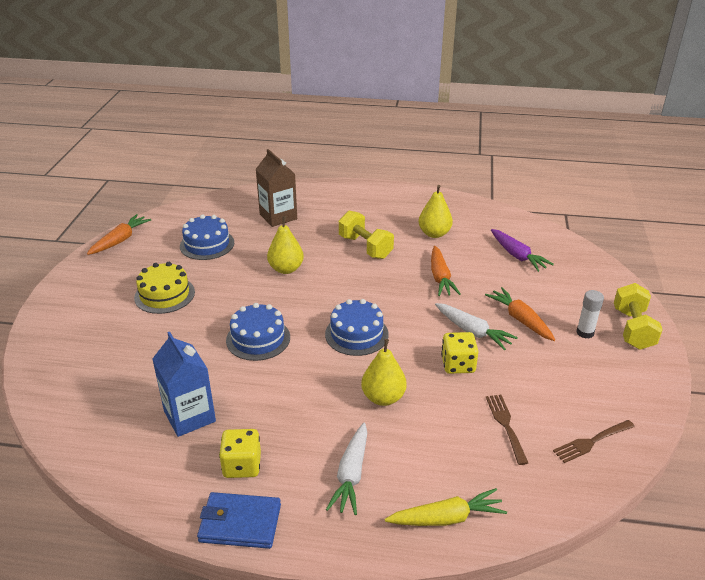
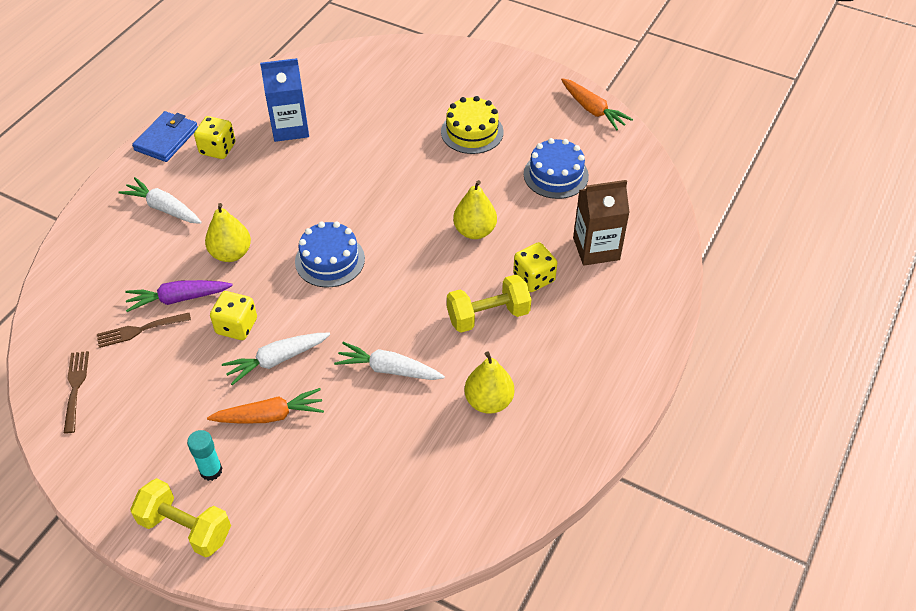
camera: 110 degrees right, 15 degrees up
blue cake [226,303,290,361] -> none
yellow carrot [385,488,507,526] -> none
orange carrot [431,246,460,296] -> white carrot [334,342,445,380]
brown fork [486,395,528,465] -> brown fork turned 150 degrees clockwise [97,313,191,348]
purple carrot [491,229,554,272] -> purple carrot moved to [125,280,233,312]
white glue stick [576,290,604,338] -> turquoise glue stick [187,430,223,481]
none -> yellow dice [513,242,557,292]

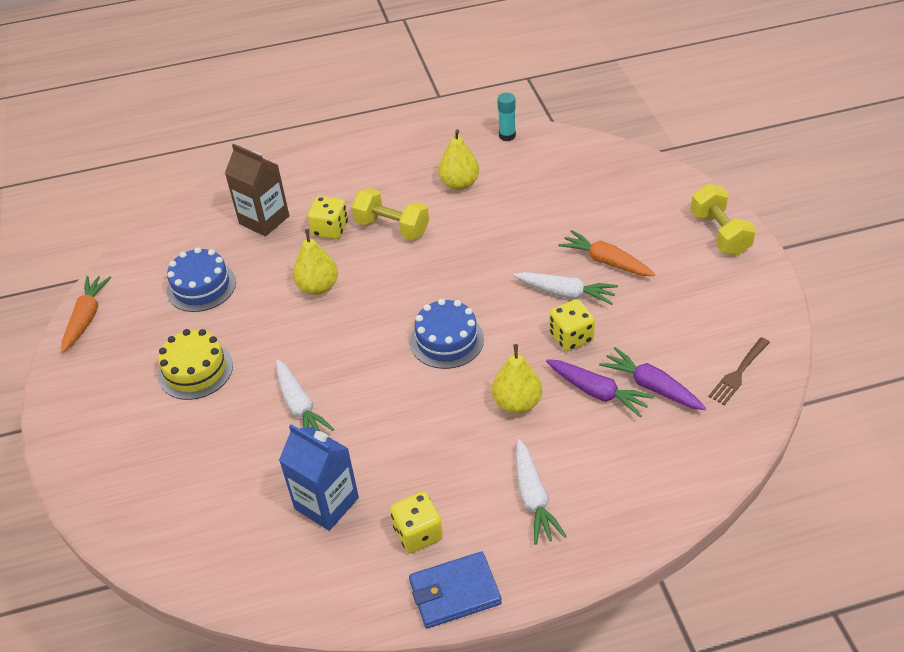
camera: 130 degrees left, 5 degrees down
brown fork [97,313,191,348] -> purple carrot [599,347,706,410]
turquoise glue stick [187,430,223,481] -> turquoise glue stick moved to [497,93,516,141]
white carrot [334,342,445,380] -> white carrot moved to [276,359,334,431]

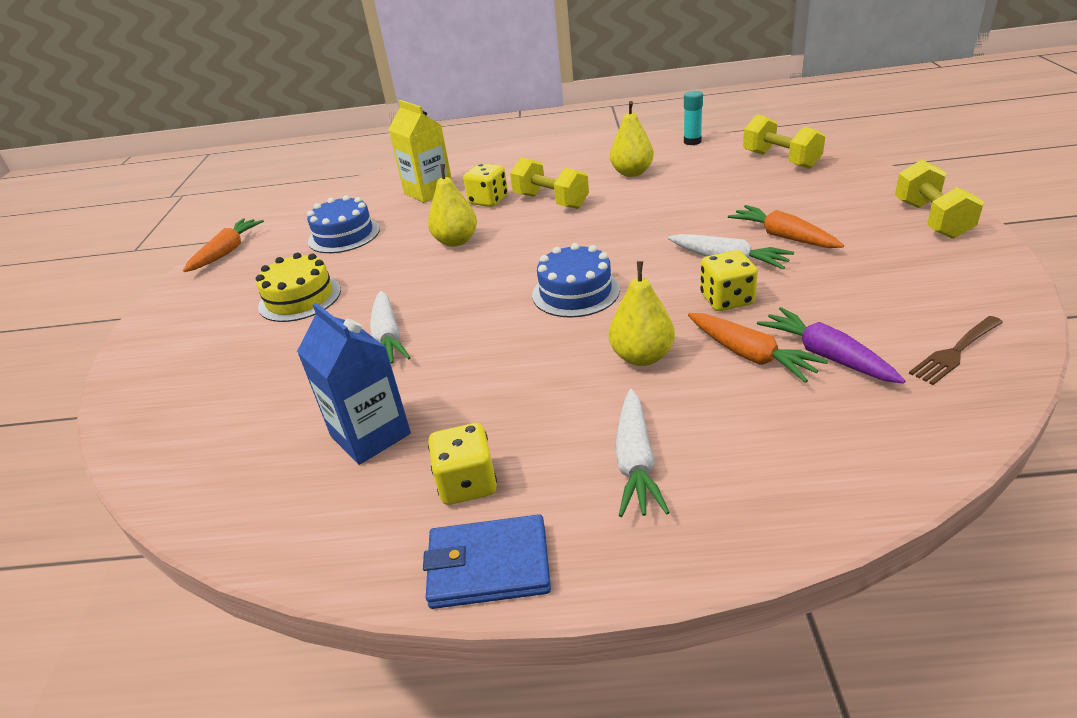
camera: 15 degrees right, 10 degrees down
brown carton [225,144,289,236] -> yellow carton [389,100,452,203]
purple carrot [546,360,654,417] -> orange carrot [688,313,828,383]
none -> yellow dumbbell [743,115,825,169]

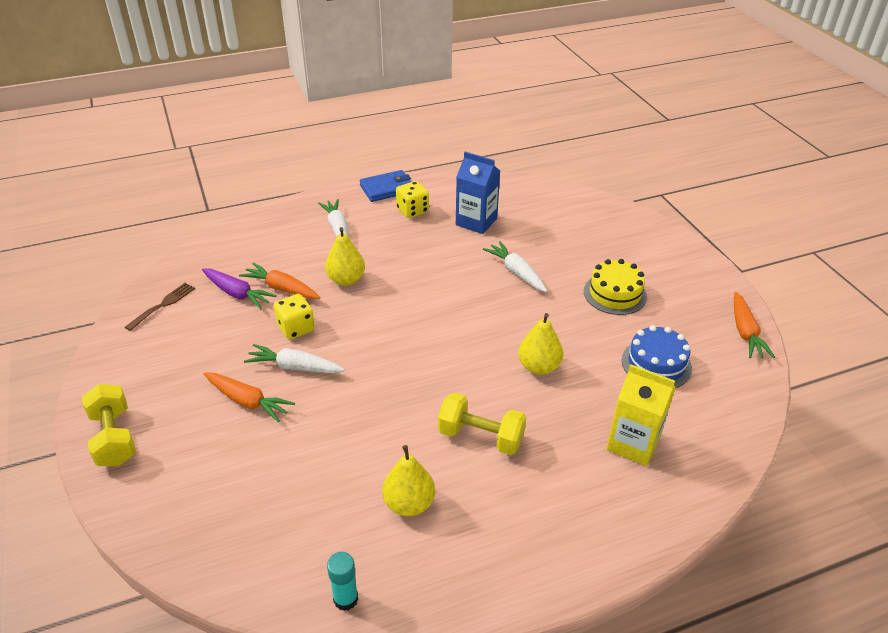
camera: 155 degrees right, 5 degrees up
yellow dice [463,163,508,207] -> none
blue cake [532,243,620,318] -> none
yellow dumbbell [743,115,825,169] -> none

